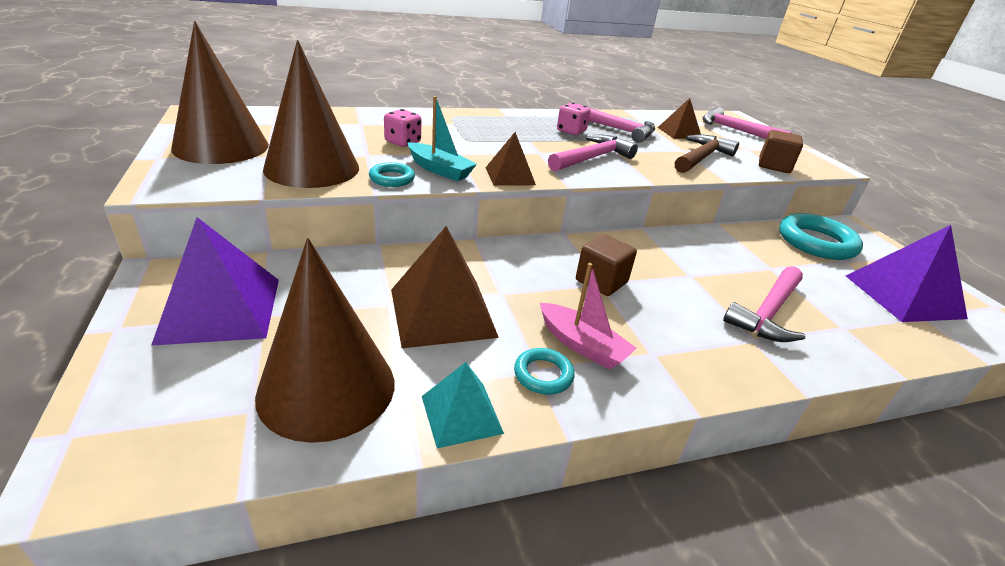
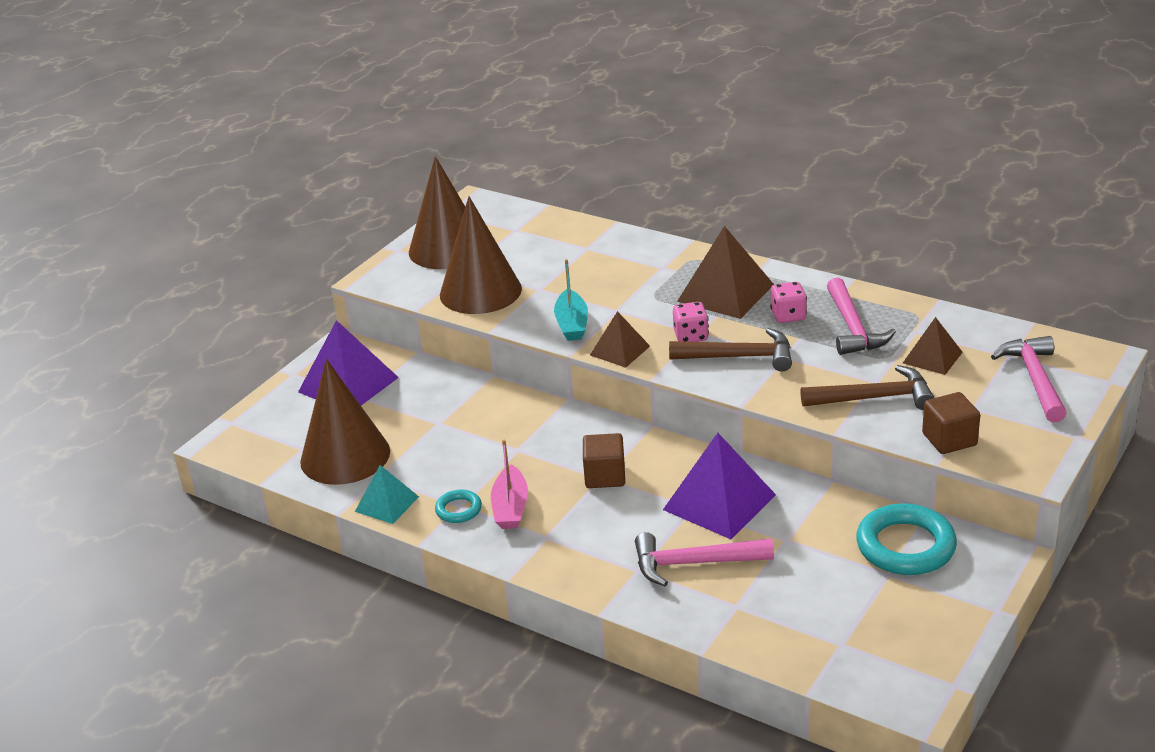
camera: 55 degrees right, 0 degrees up
turquoise ring [369,162,415,187] -> none
pink dice [384,109,421,147] -> pink dice moved to [673,302,709,342]
brown pyramid [391,226,499,348] -> brown pyramid moved to [677,226,774,319]
pink hammer [548,135,638,171] -> brown hammer [669,328,792,371]
purple pyramid [846,225,968,322] -> purple pyramid moved to [663,433,776,539]

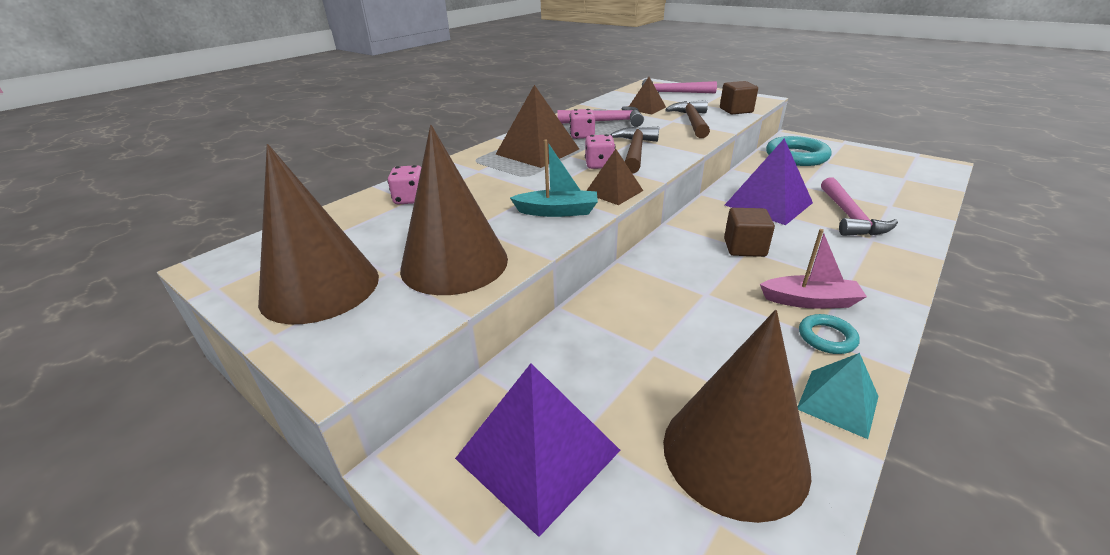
camera: 85 degrees left, 0 degrees up
none -> pink dice [387,165,421,204]

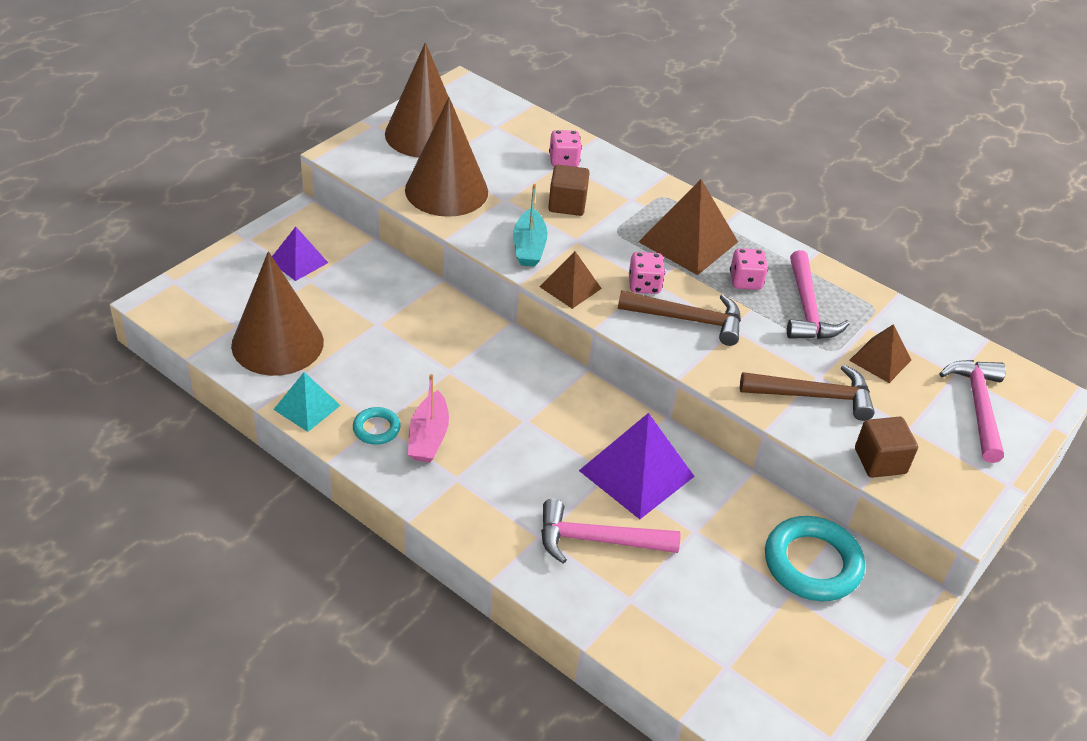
camera: 85 degrees right, 10 degrees up
purple pyramid [455,363,621,537] -> purple pyramid [272,227,328,281], size x0.58
brown cube [724,208,775,257] -> brown cube moved to [548,165,590,216]

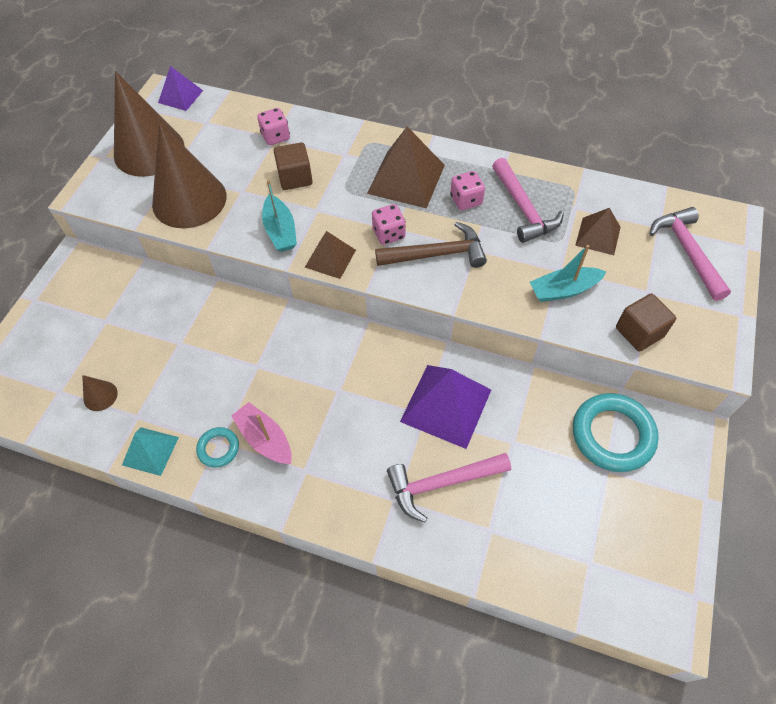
camera: 15 degrees left, 15 degrees up
brown cone [231,251,324,376] -> brown cone [82,375,118,411], size x0.41
purple pyramid [272,227,328,281] -> purple pyramid moved to [158,66,203,111]
pink boat [408,374,449,462] -> pink boat turned 150 degrees clockwise [231,402,292,464]
brown hammer [740,365,875,421] -> turquoise boat [530,245,606,302]

